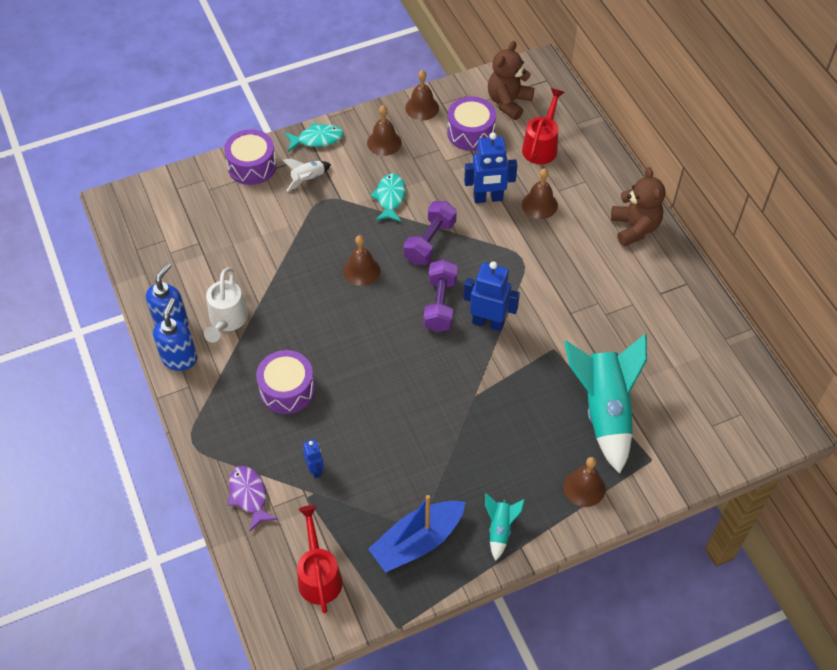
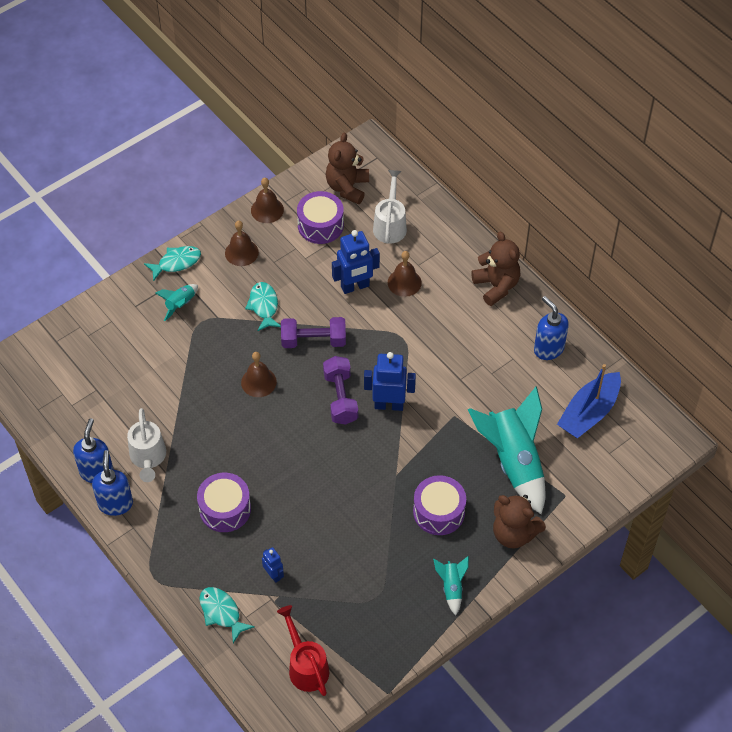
camera: 15 degrees left, 0 degrees up
purple drum [224,129,277,185] -> purple drum moved to [413,475,466,535]
purple fish [228,466,278,531] -> turquoise fish [199,587,255,643]
white rocket [282,158,331,192] -> turquoise rocket [155,284,198,321]
blue boat [368,495,466,573] -> blue boat moved to [557,364,621,438]
purple dumbbell [404,201,457,265] -> purple dumbbell turned 75 degrees clockwise [281,317,346,348]
red watering can [522,88,564,164] -> white watering can [373,170,407,244]
brown bell [563,457,605,507] -> brown teddy bear [493,494,546,549]
none -> blue soap dispenser [534,296,569,360]

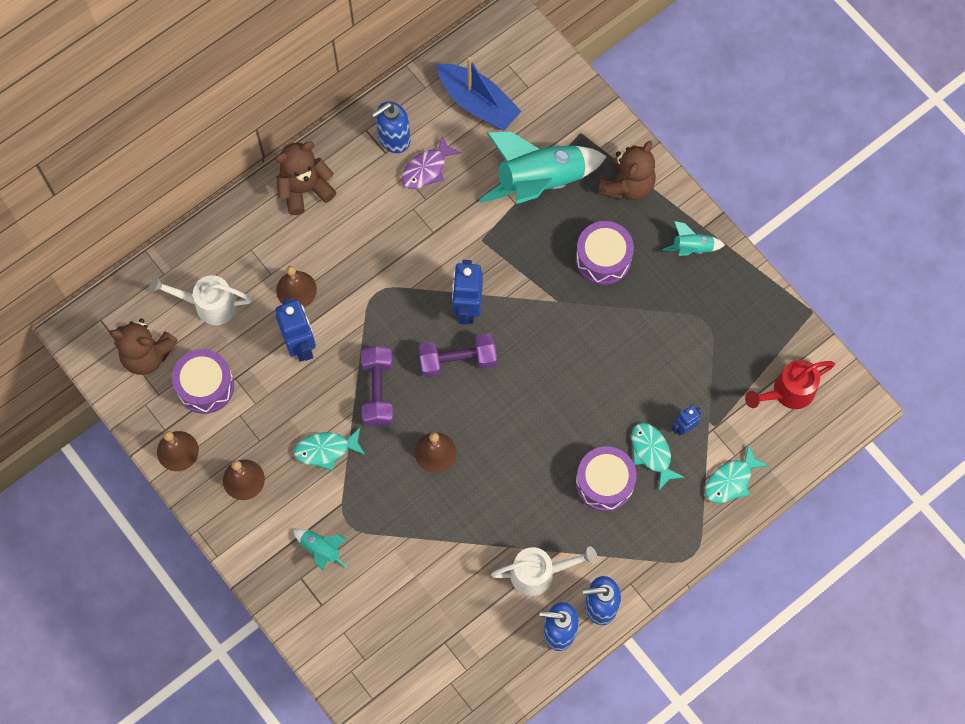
camera: 90 degrees left, 15 degrees up
turquoise fish [144,246,201,282] -> turquoise fish moved to [631,423,685,490]
none -> purple fish [401,136,462,189]

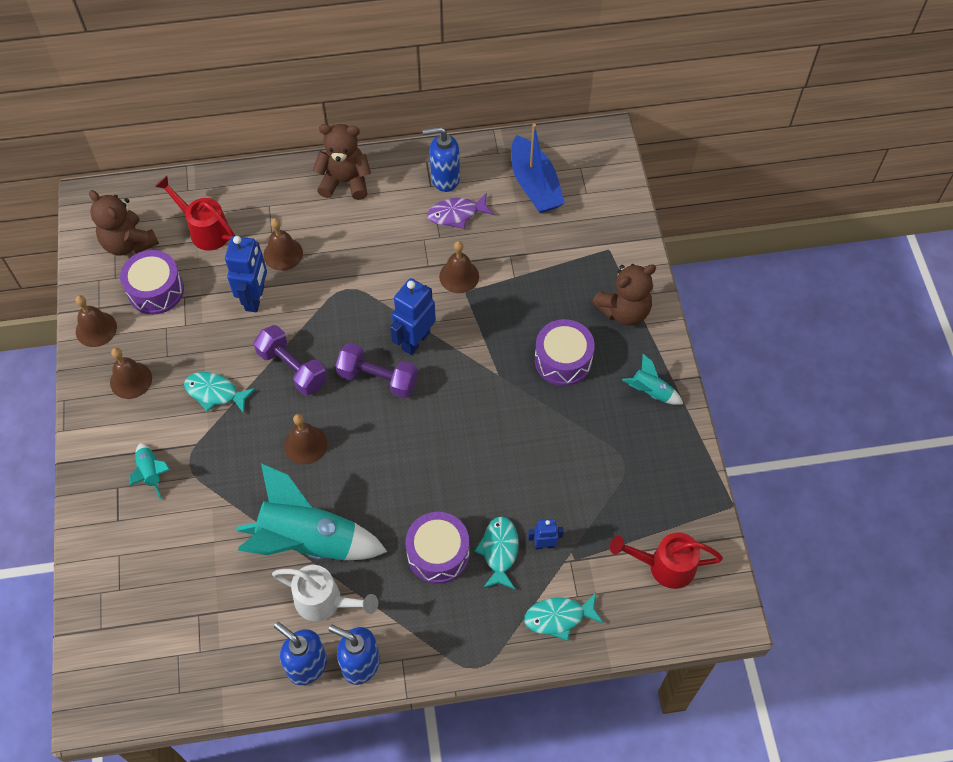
camera: 30 degrees right, 10 degrees down
white watering can [149,275,252,325] -> red watering can [155,176,235,251]
purple dumbbell [361,346,393,427] -> purple dumbbell turned 75 degrees counterclockwise [253,325,327,395]
turquoise rocket [479,132,607,204] -> turquoise rocket moved to [236,463,387,560]
none -> brown bell [439,241,479,293]

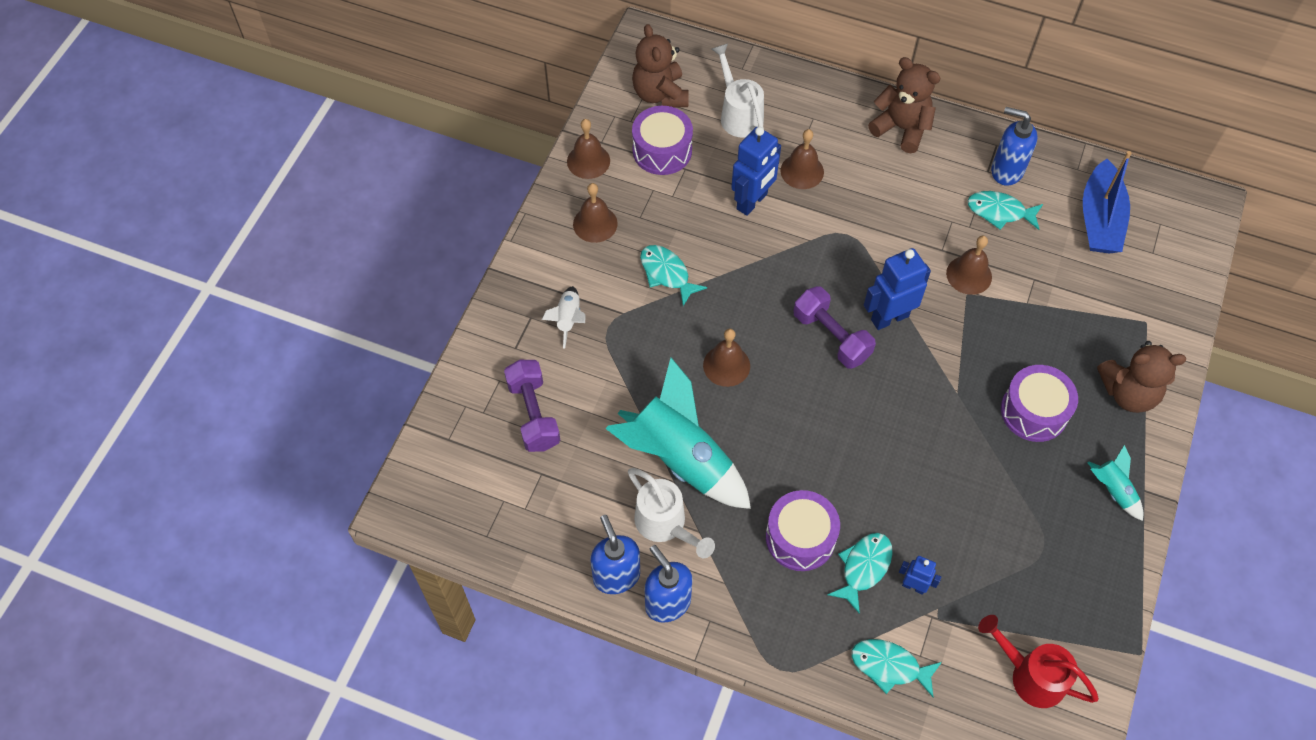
camera: 30 degrees right, 0 degrees up
turquoise rocket [129,443,170,500] -> white rocket [542,286,585,349]
red watering can [155,176,235,251] -> white watering can [712,43,764,138]
purple dumbbell [253,325,327,395] -> purple dumbbell moved to [504,360,560,452]
purple fish [427,193,494,229] -> turquoise fish [967,191,1043,230]

